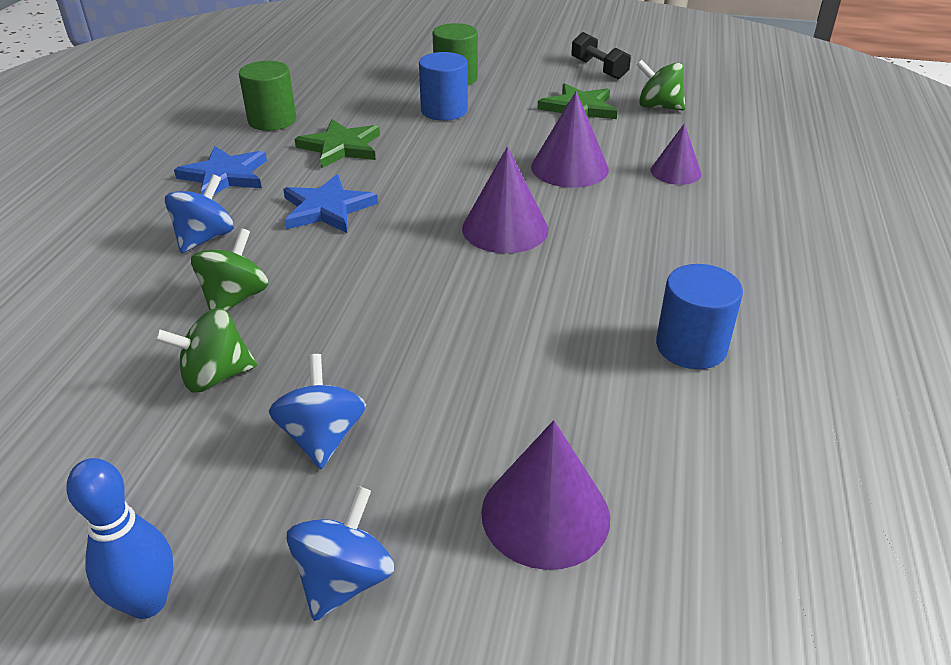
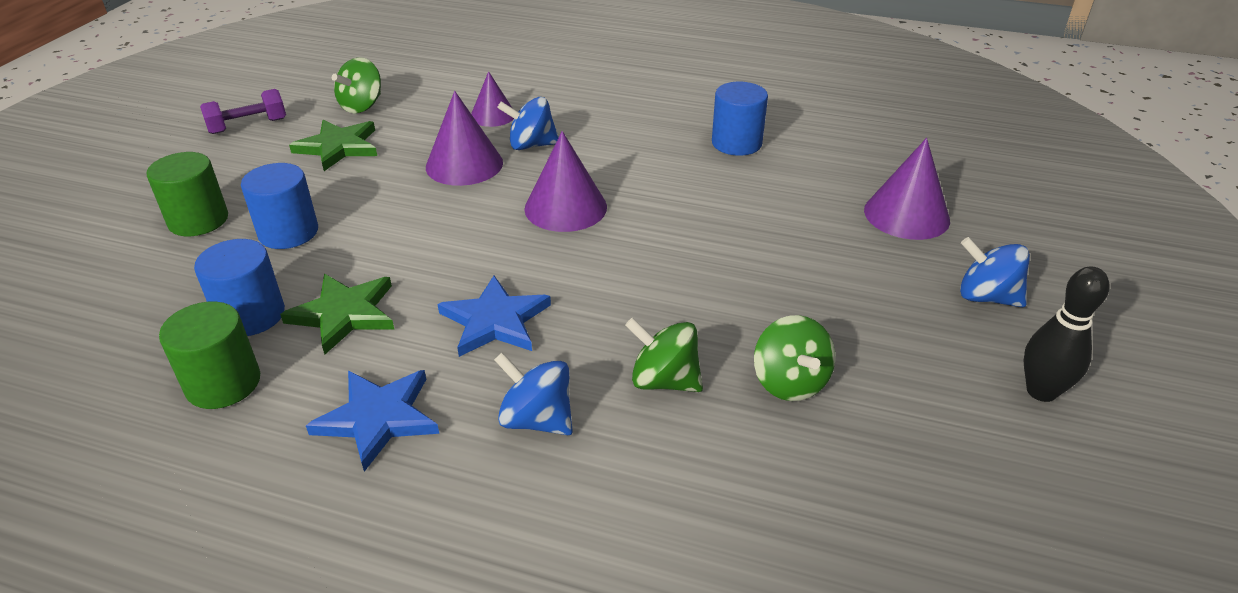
camera: 85 degrees left, 0 degrees up
blue bowling pin [66,458,173,619] -> black bowling pin [1023,267,1109,402]
blue spinning top [269,354,366,469] -> blue spinning top moved to [497,97,559,150]
black dumbbell [571,32,631,79] -> purple dumbbell [200,89,286,134]
none -> blue cylinder [194,239,285,336]

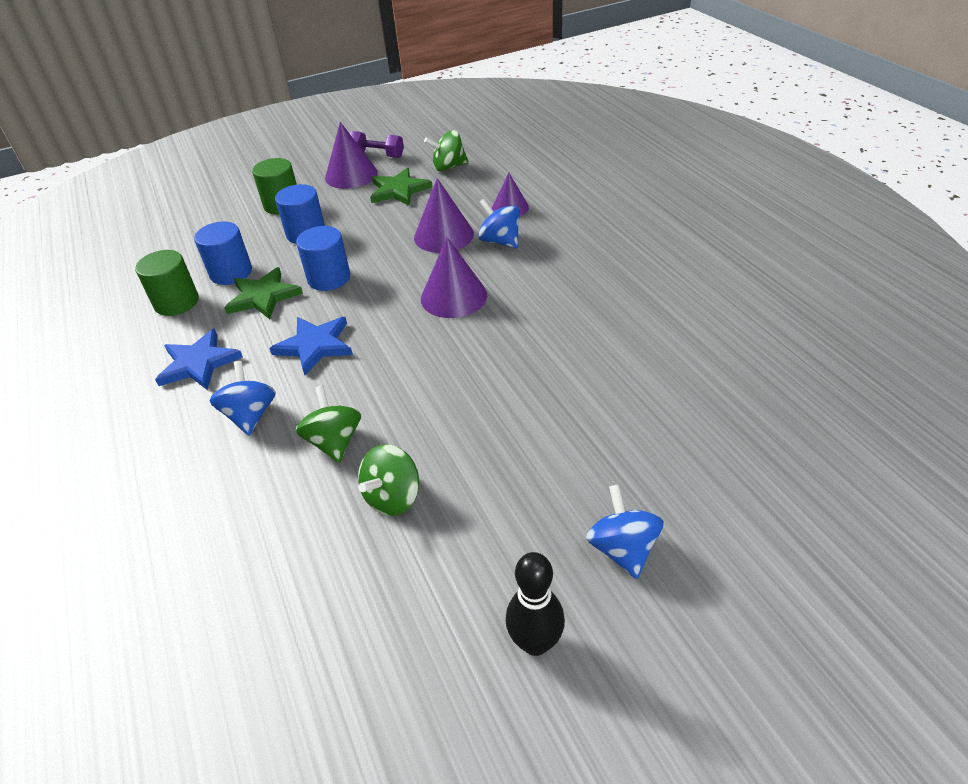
camera: 50 degrees right, 5 degrees up
blue cylinder [712,82,768,156] -> blue cylinder moved to [296,226,350,291]
purple cone [864,138,950,240] -> purple cone moved to [325,122,378,189]

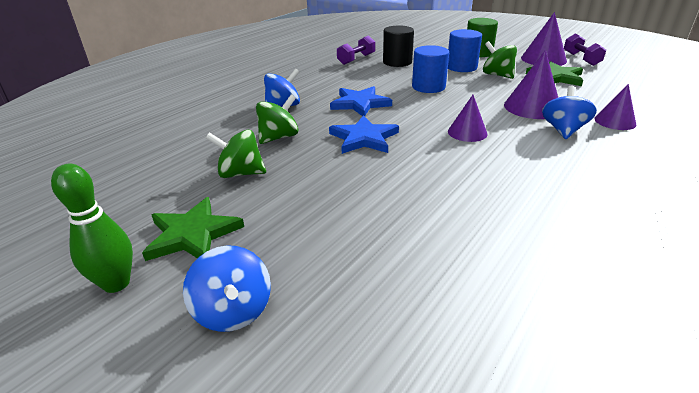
camera: 60 degrees right, 10 degrees down
green cylinder [135,250,199,316] -> purple dumbbell [337,35,375,65]
blue star [155,329,243,390] -> blue star moved to [329,115,399,154]
blue cylinder [194,222,252,285] -> black cylinder [383,26,414,67]
green star [224,267,303,319] -> green star moved to [142,197,244,261]
purple cone [421,237,487,318] -> purple cone [448,95,488,142], size x0.64
green spinning top [424,130,469,171] -> green spinning top moved to [483,41,517,79]
black bowling pin [506,552,565,656] -> green bowling pin [51,164,133,293]
blue spinning top [586,484,664,579] -> blue spinning top turned 105 degrees clockwise [183,245,271,332]

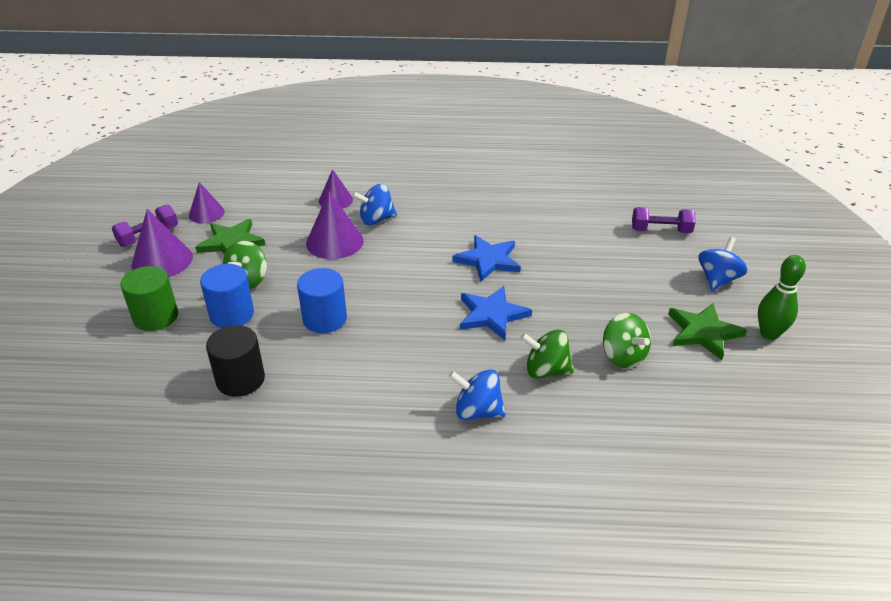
camera: 125 degrees left, 5 degrees up
blue star [330,86,392,116] -> blue star moved to [452,235,521,282]
purple dumbbell [337,35,375,65] -> purple dumbbell moved to [632,207,696,233]
purple cone [448,95,488,142] -> purple cone moved to [189,182,225,223]

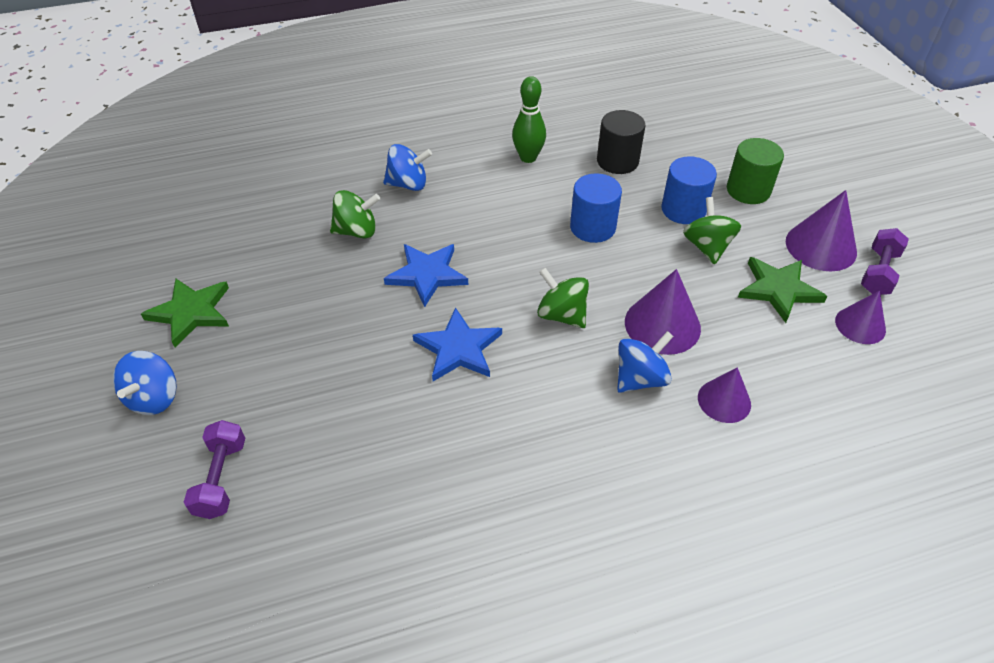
camera: 160 degrees right, 10 degrees up
green spinning top [603,313,651,368] -> green spinning top moved to [537,268,589,328]
purple dumbbell [632,207,696,233] -> purple dumbbell turned 75 degrees counterclockwise [184,420,245,519]
green bowling pin [758,255,806,340] -> green bowling pin moved to [512,76,546,163]

